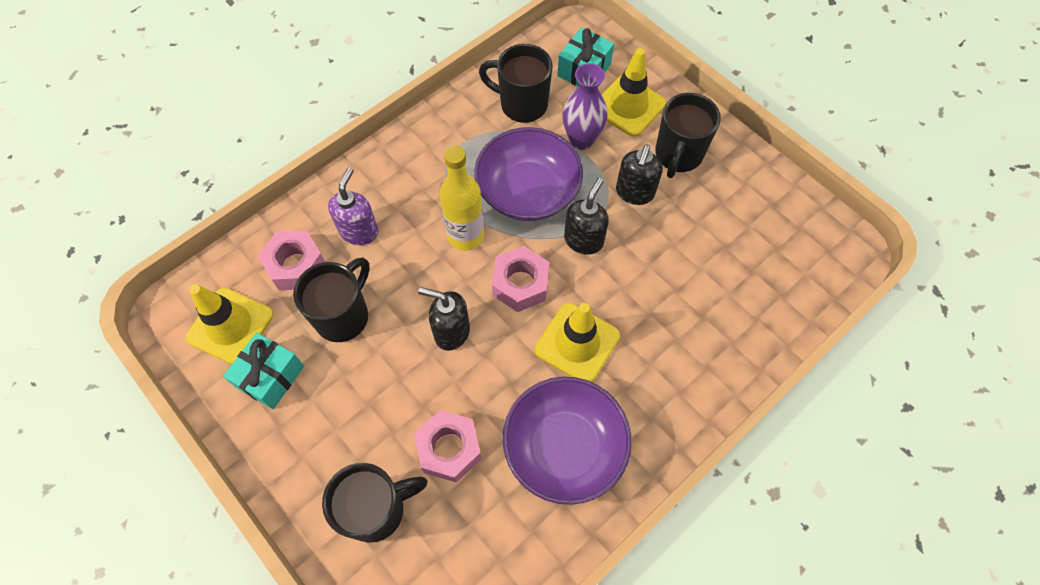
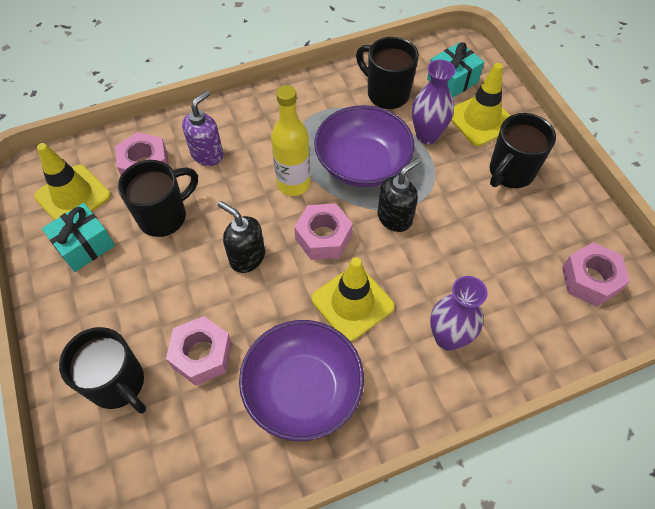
camera: 20 degrees right, 5 degrees down
black mug [322,463,428,543] -> black mug turned 45 degrees clockwise [59,327,146,414]
black soap dispenser [616,145,663,205] -> none
none -> purple vase [430,276,488,351]
none -> pink nut [562,242,630,306]

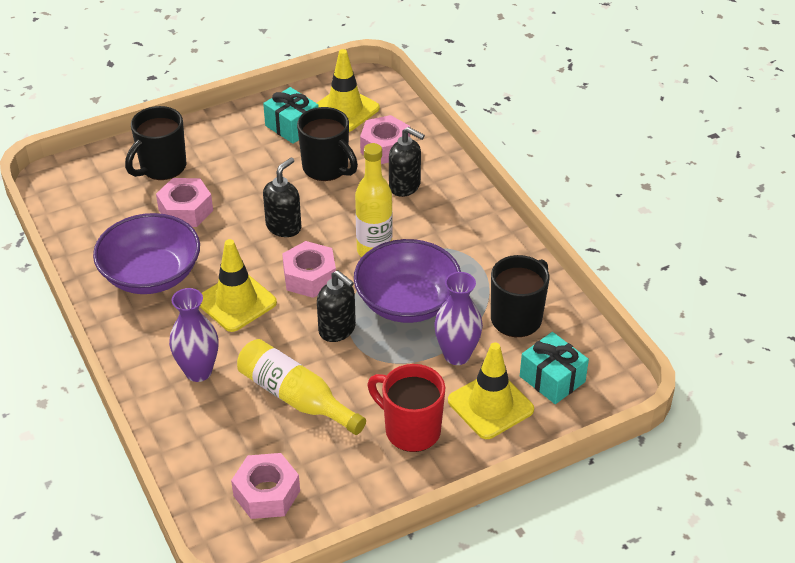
camera: 85 degrees right, 15 degrees down
purple soap dispenser [182,90,223,166] -> black soap dispenser [389,127,425,197]
black mug [490,113,556,188] -> red mug [367,364,445,452]
none -> yellow bottle [237,339,366,435]

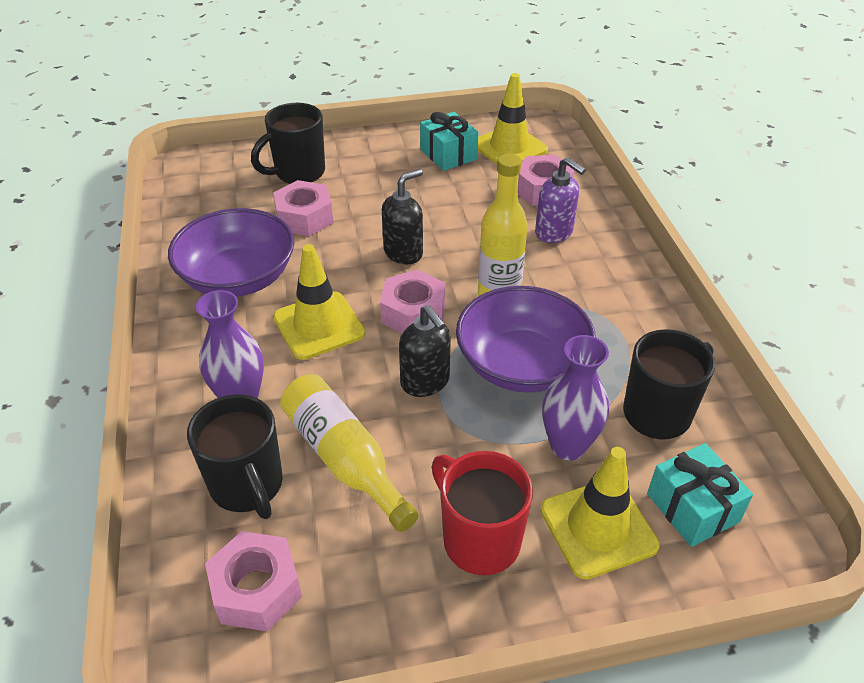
camera: 15 degrees right, 0 degrees up
black mug [297,107,358,181] -> black mug moved to [187,394,283,519]
black soap dispenser [389,127,425,197] -> purple soap dispenser [535,157,586,243]

